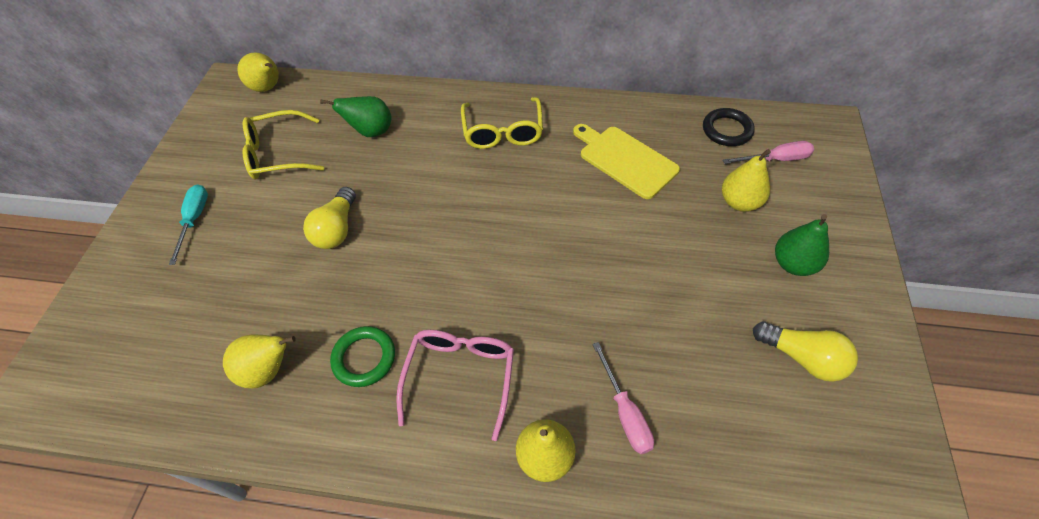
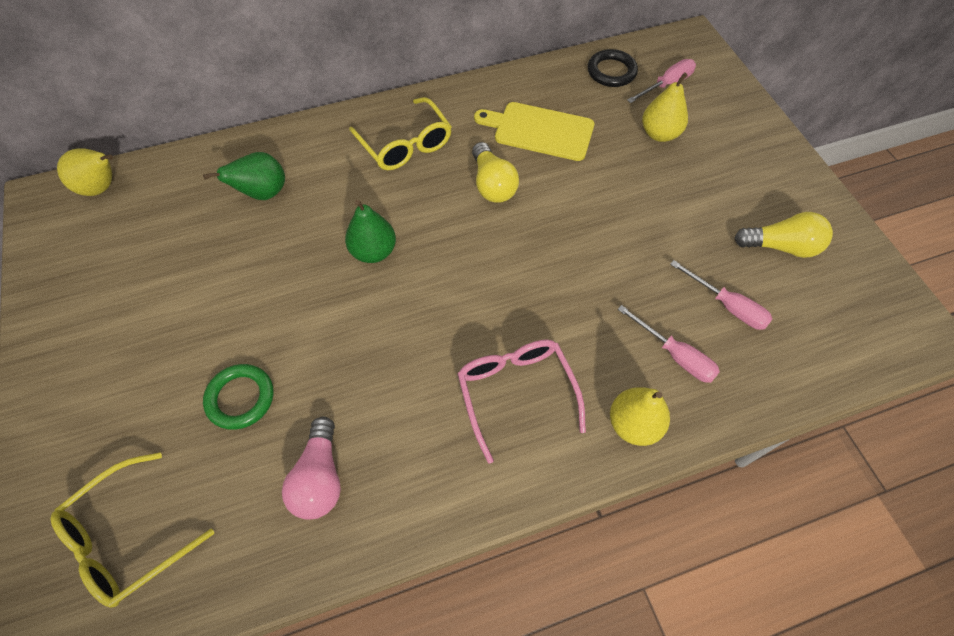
camera: 30 degrees left, 5 degrees up
turquoise screwdriver [169,185,208,265] -> none
yellow pear [223,335,296,388] -> pink light bulb [282,417,341,520]
yellow glasses [242,110,324,179] -> yellow glasses moved to [50,452,214,608]
yellow light bulb [303,187,356,249] -> yellow light bulb moved to [472,142,519,203]
green ring [330,326,395,387] -> green ring moved to [203,364,274,430]
green pear [775,214,829,276] -> green pear moved to [345,200,396,263]
none -> pink screwdriver [670,260,772,330]

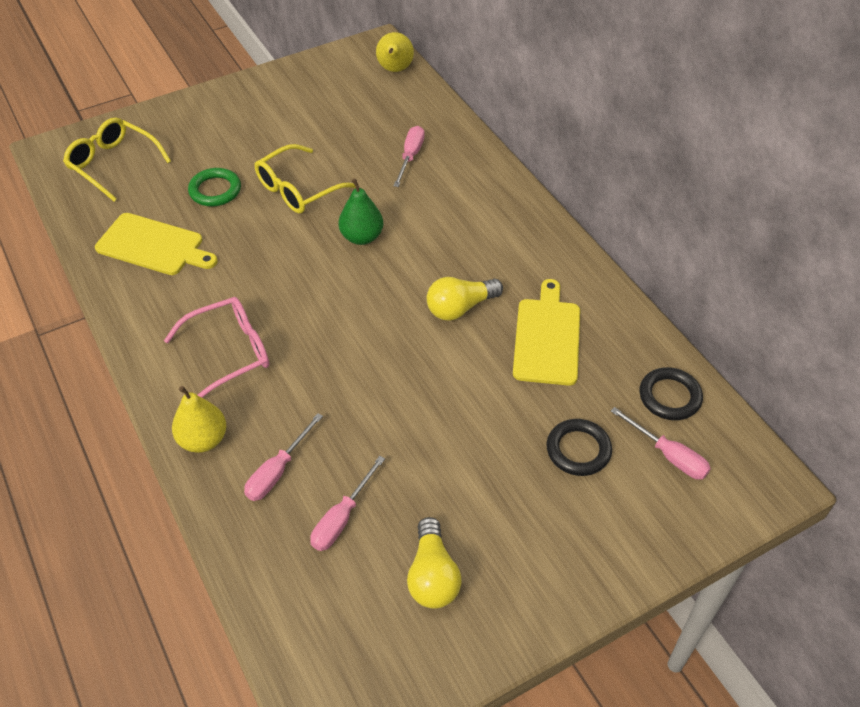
camera: 80 degrees right, 10 degrees down
green pear [203,152,285,200] -> pink screwdriver [393,126,425,187]
pink light bulb [282,417,341,520] -> yellow cutting board [95,213,218,275]
yellow glasses [349,97,452,170] -> yellow glasses moved to [255,144,356,214]
yellow pear [642,73,688,142] -> black ring [546,419,612,476]

